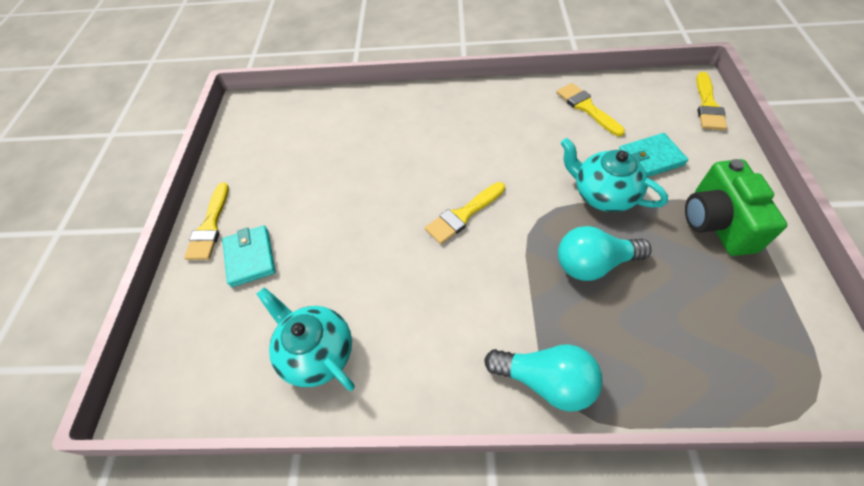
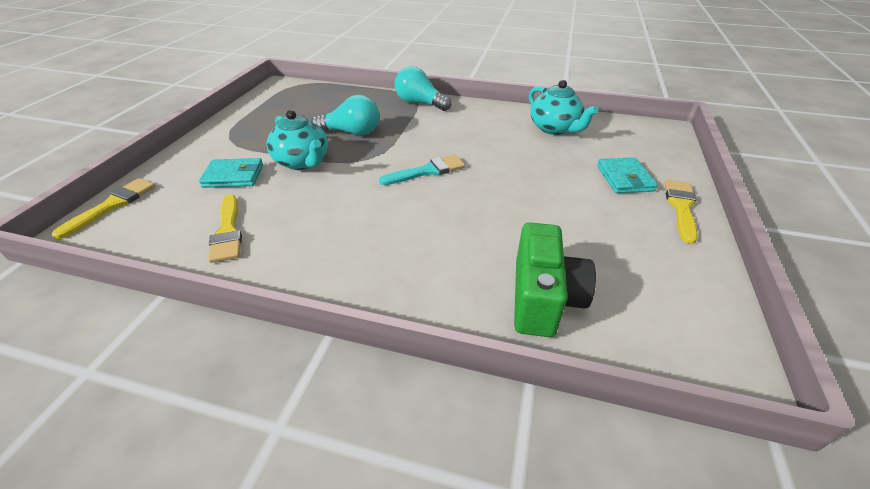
camera: 170 degrees left, 15 degrees down
yellow brush [425,182,505,244] -> turquoise brush [379,155,465,185]
green camera [685,159,787,256] -> green camera moved to [514,222,596,337]

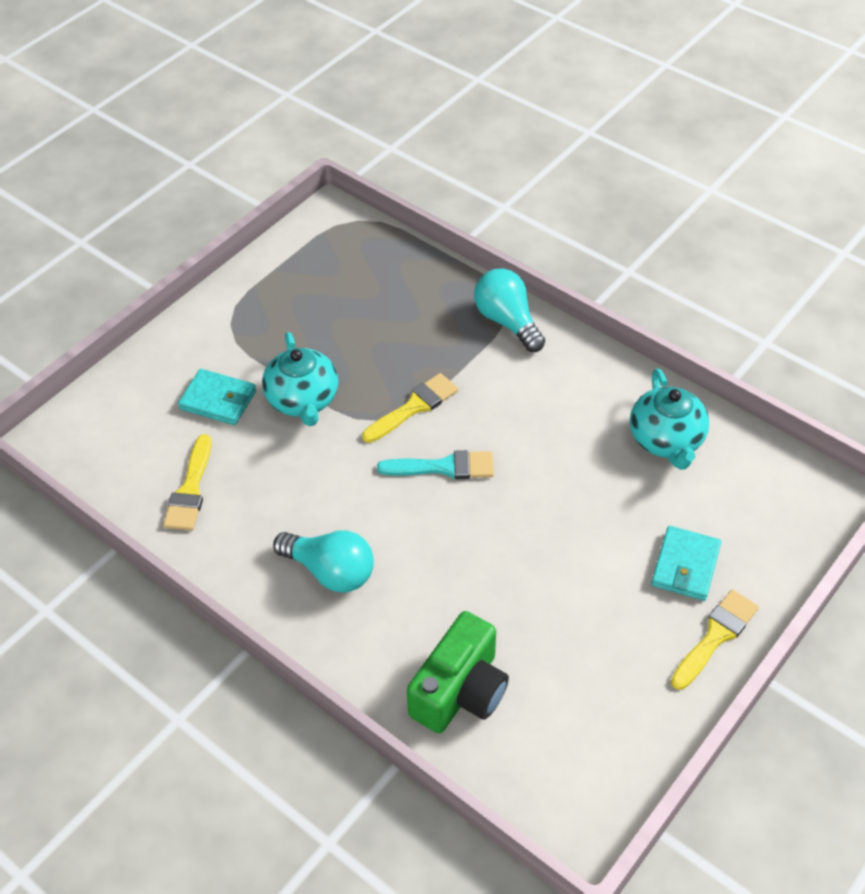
camera: 25 degrees right, 10 degrees up
yellow brush [52,178,156,239] -> yellow brush moved to [362,373,458,443]
turquoise light bulb [311,95,379,135] -> turquoise light bulb moved to [273,531,374,593]

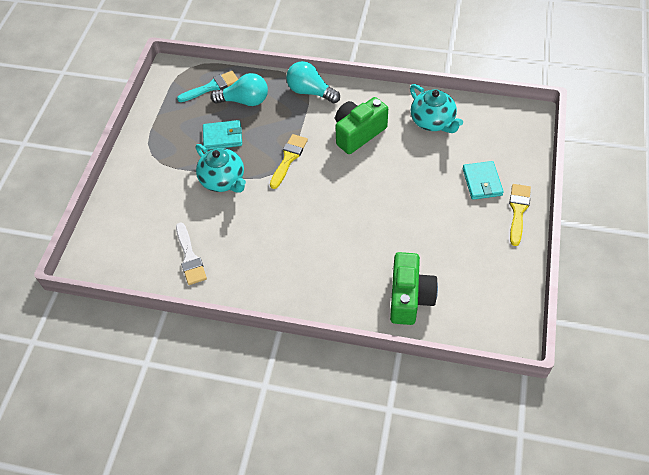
camera: 25 degrees left, 5 degrees up
yellow brush [163,434,211,530] -> white brush [176,222,207,285]
turquoise wallet [178,369,256,425] -> turquoise wallet moved to [203,120,242,150]
turquoise light bulb [273,531,374,593] -> turquoise light bulb moved to [211,73,268,106]
turquoise brush [377,450,494,479] -> turquoise brush moved to [177,71,238,102]
none -> green camera [335,97,388,154]

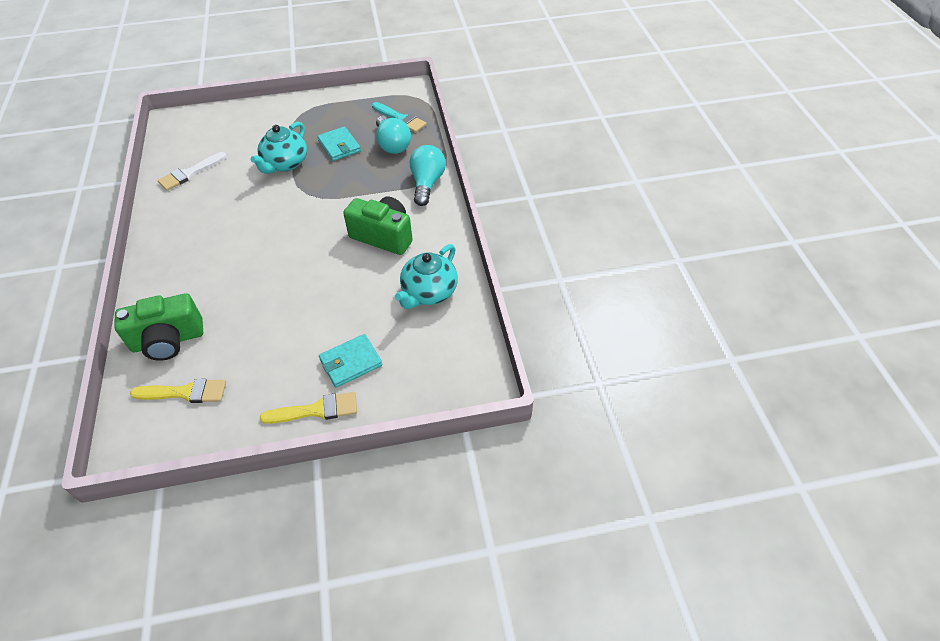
camera: 65 degrees right, 5 degrees down
yellow brush [270,134,308,189] -> yellow brush moved to [130,379,226,403]

